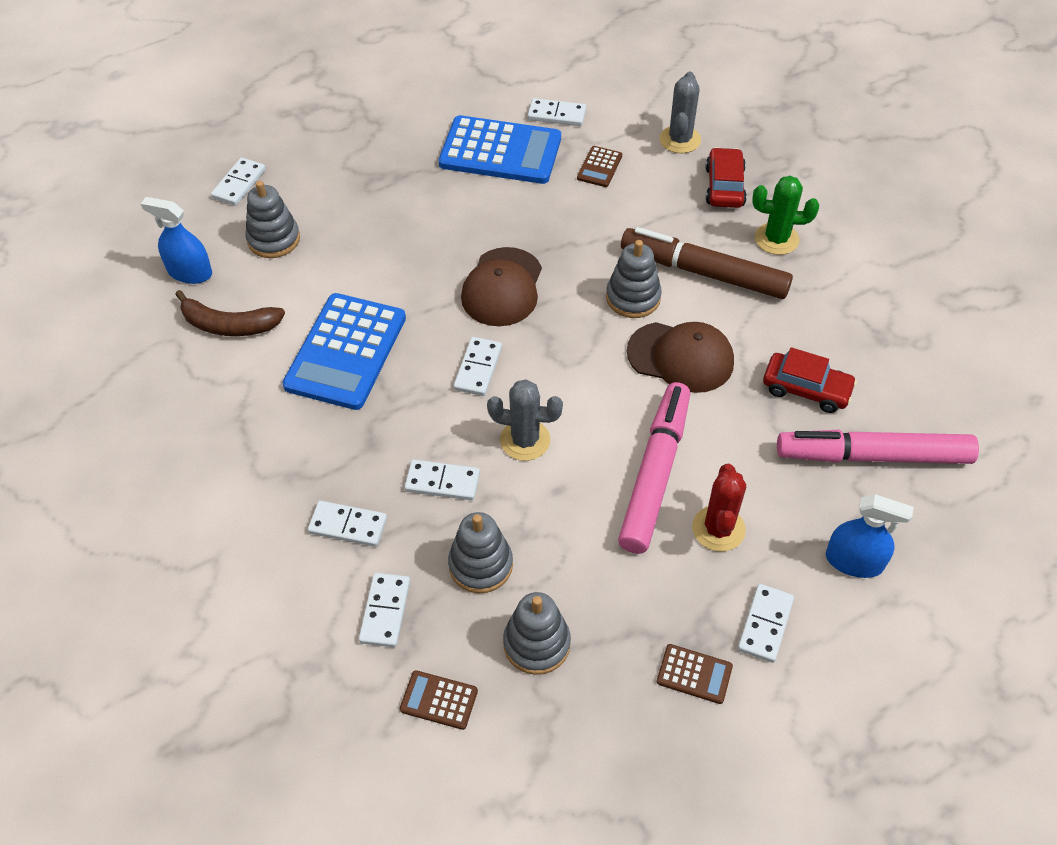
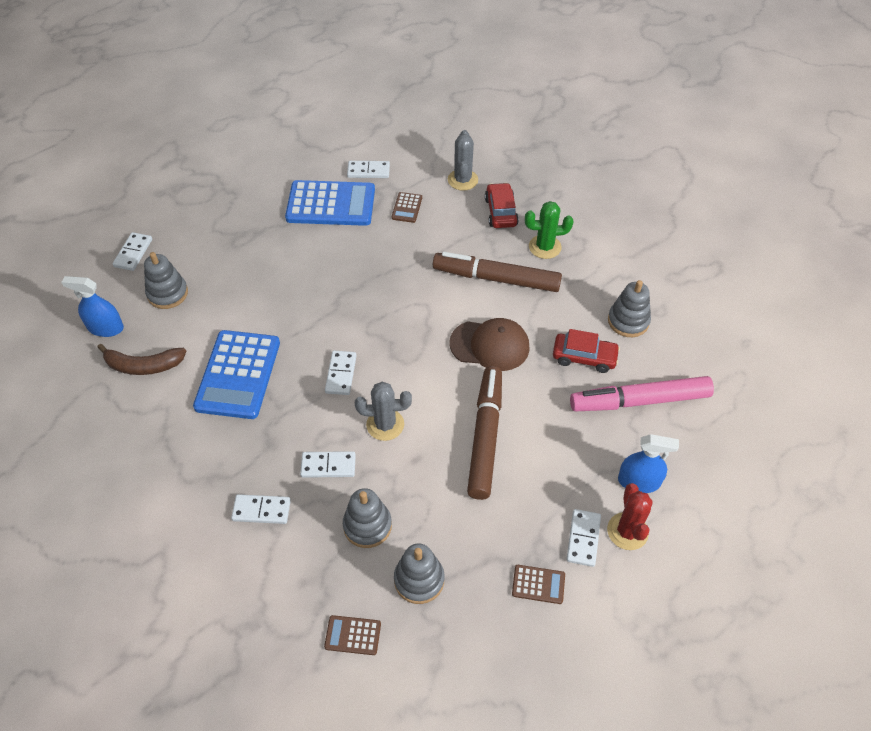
camera: 10 degrees left, 0 degrees up
white domino [359,573,410,647] -> none
brown cap [461,247,542,326] -> none
grey stacking toy [606,240,662,318] -> grey stacking toy moved to [608,280,651,337]
pink marker [618,382,690,554] -> brown marker [467,366,502,500]
red cactus [692,464,746,551] -> red cactus moved to [607,483,653,550]

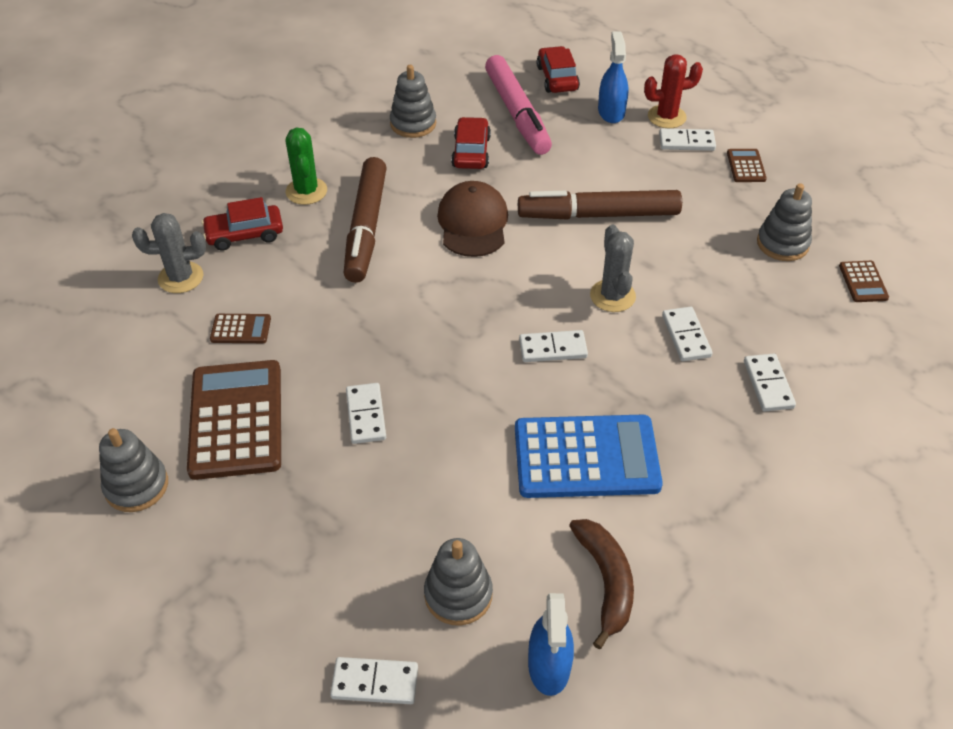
camera: 100 degrees left, 5 degrees down
blue calculator [285,180,375,226] -> brown calculator [187,360,281,480]
grey stacking toy [343,488,392,548] -> grey stacking toy moved to [99,428,168,512]
white domino [347,161,390,178] -> white domino moved to [346,383,386,444]
none -> red car [536,46,580,93]

